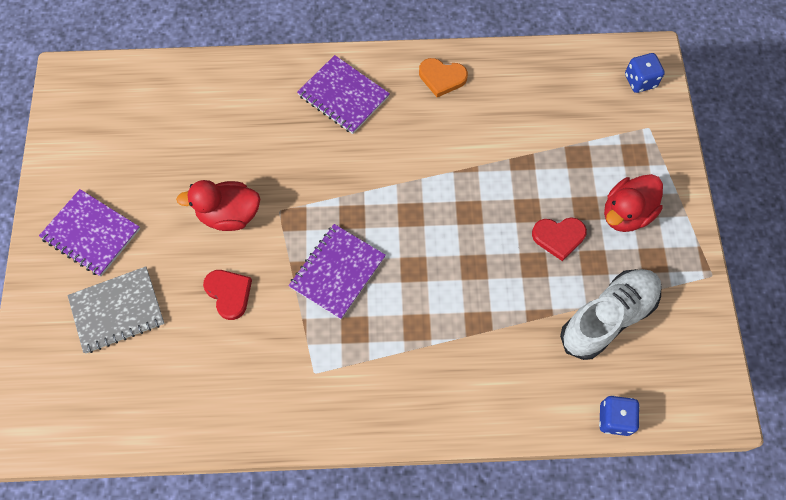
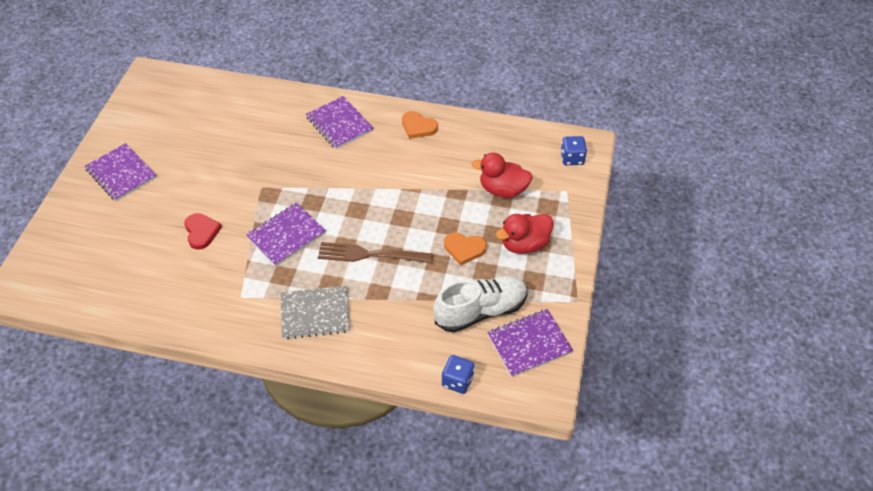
camera: 15 degrees right, 15 degrees down
grey notebook [67,266,165,353] -> grey notebook moved to [281,286,350,339]
red duck [176,180,260,231] -> red duck moved to [471,153,533,198]
red heart [532,217,587,261] -> orange heart [444,232,487,265]
none -> brown fork [318,242,434,264]
none -> purple notebook [487,309,573,377]

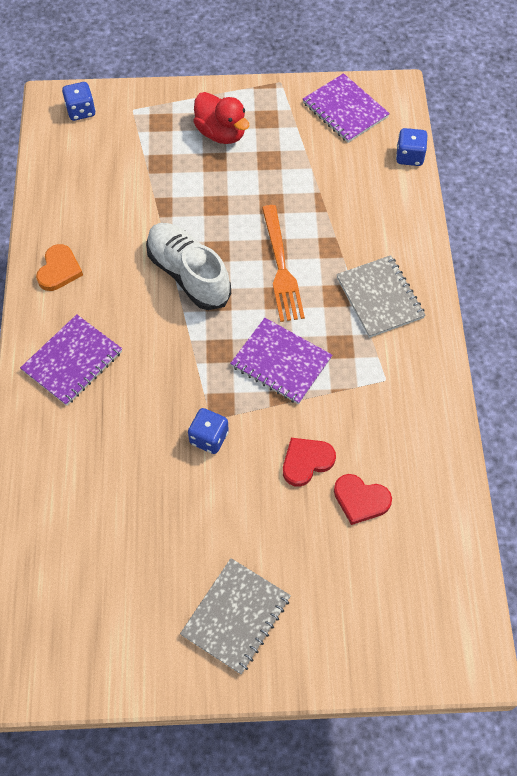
camera: 105 degrees left, 10 degrees up
purple notebook [85,143,157,201] -> grey notebook [180,558,291,674]
brown fork [318,242,434,264] -> orange fork [262,205,305,322]
white shoe [433,276,528,333] -> white shoe moved to [146,223,231,310]
orange heart [444,232,487,265] -> none
red duck [471,153,533,198] -> none
none -> blue dice [188,408,229,454]
none -> red heart [334,474,392,525]

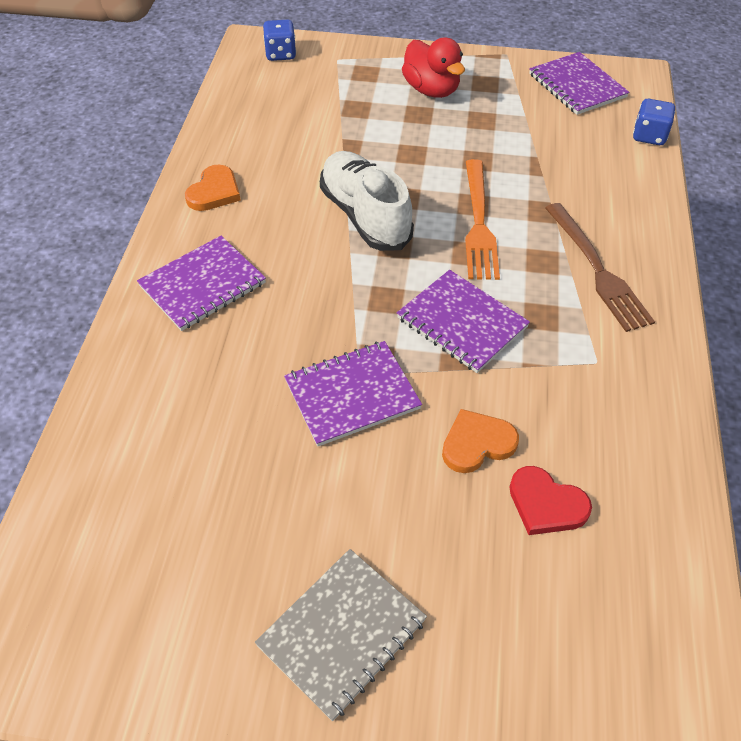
camera: 10 degrees right, 10 degrees down
blue dice [188,408,229,454] -> purple notebook [284,341,422,447]
red heart [283,438,336,487] -> orange heart [442,409,519,473]
grey notebook [336,255,426,338] -> brown fork [545,203,655,332]

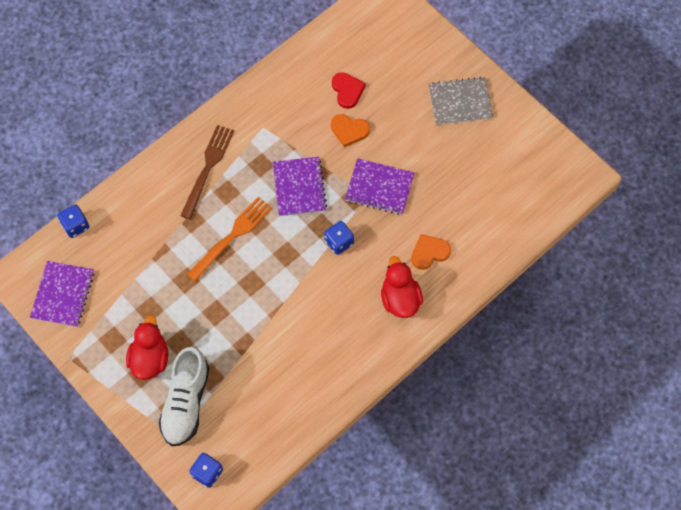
camera: 140 degrees left, 15 degrees up
purple notebook [137,236,266,331] -> red duck [381,256,423,318]
orange heart [185,165,241,211] -> orange heart moved to [411,234,451,270]
white shoe [320,151,414,251] -> white shoe moved to [159,347,209,446]
none -> blue dice [324,221,354,255]

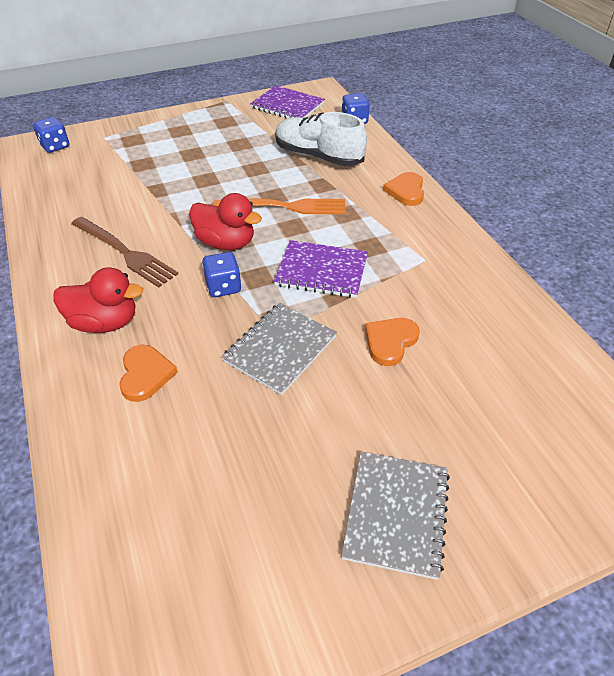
camera: 110 degrees right, 20 degrees down
red duck [126,315,168,380] -> red duck moved to [189,193,262,250]
white shoe [159,347,209,446] -> white shoe moved to [275,112,367,166]
brown fork [180,125,234,220] -> brown fork moved to [71,217,178,287]
orange fork [187,197,272,282] -> orange fork turned 60 degrees counterclockwise [213,199,346,214]
red heart [332,72,366,109] -> none
purple notebook [345,158,414,215] -> grey notebook [222,303,337,395]
none -> orange heart [383,172,424,206]

